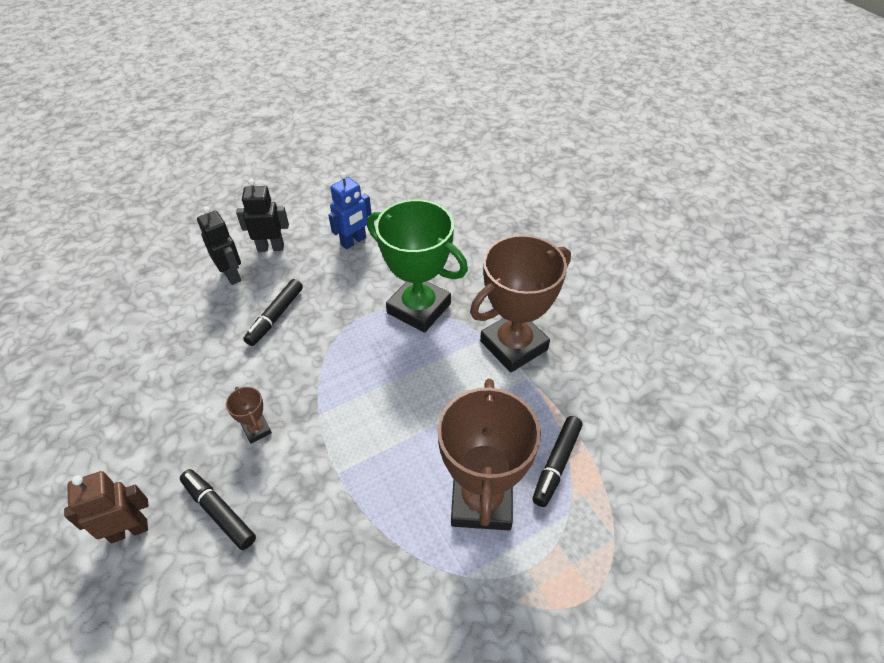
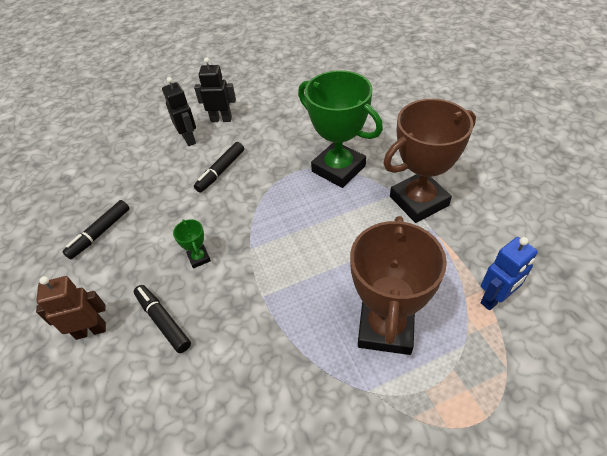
camera: 10 degrees right, 0 degrees up
brown trophy [226,387,272,444] -> green trophy [173,219,211,269]
blue robot [328,172,372,249] -> blue robot moved to [480,237,538,310]
black marker [532,416,583,507] -> black marker moved to [62,200,130,259]

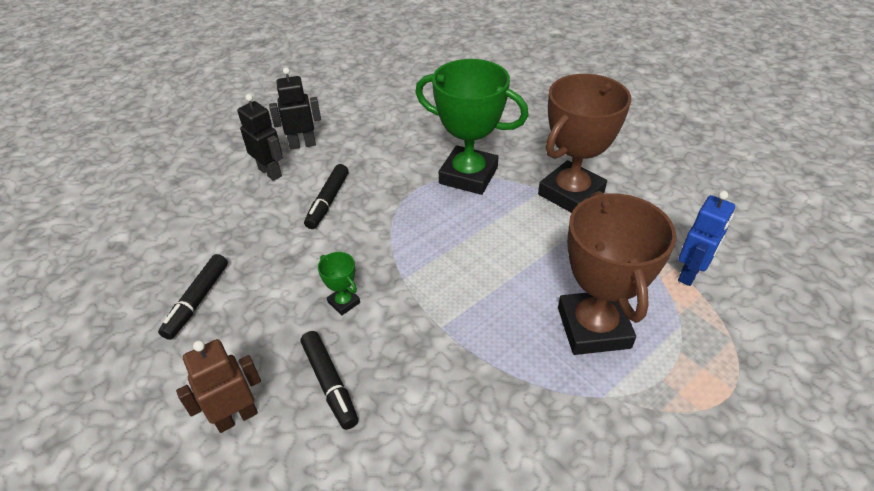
camera: 20 degrees left, 5 degrees down
black marker [134,285,191,353] -> black marker turned 150 degrees counterclockwise [301,331,358,430]

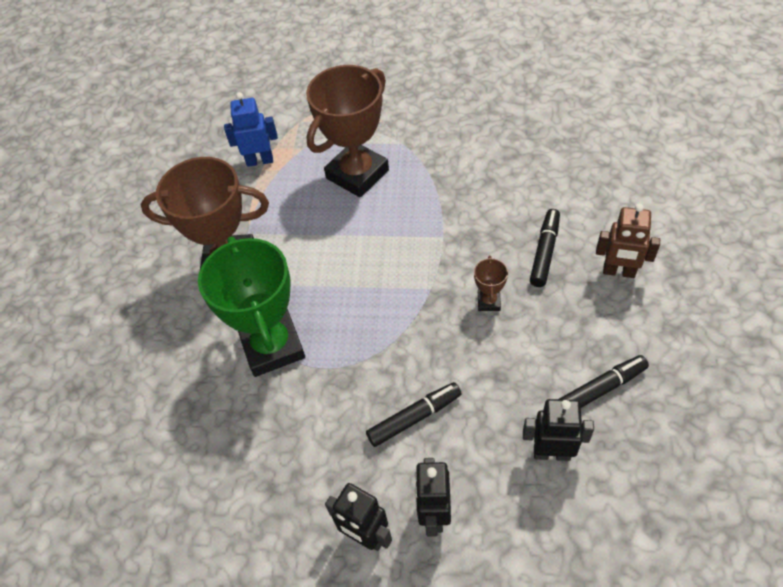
camera: 130 degrees left, 10 degrees up
green trophy [318,252,360,315] -> brown trophy [474,256,508,311]
none -> black robot [523,399,594,461]

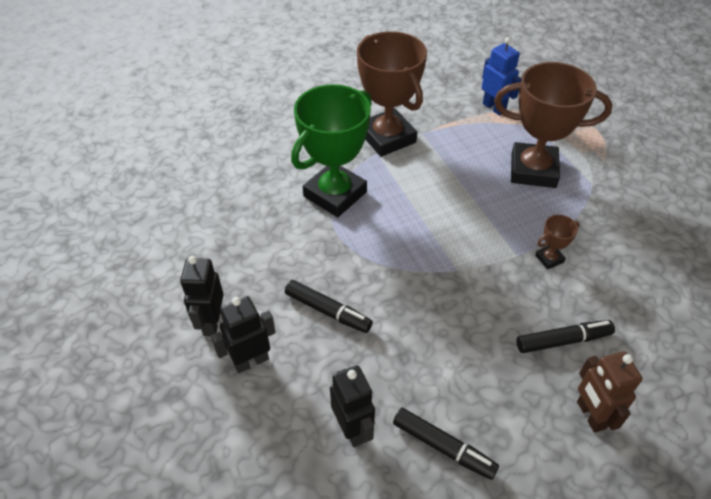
camera: 55 degrees right, 5 degrees down
brown trophy [474,256,508,311] -> brown trophy moved to [535,215,580,270]

